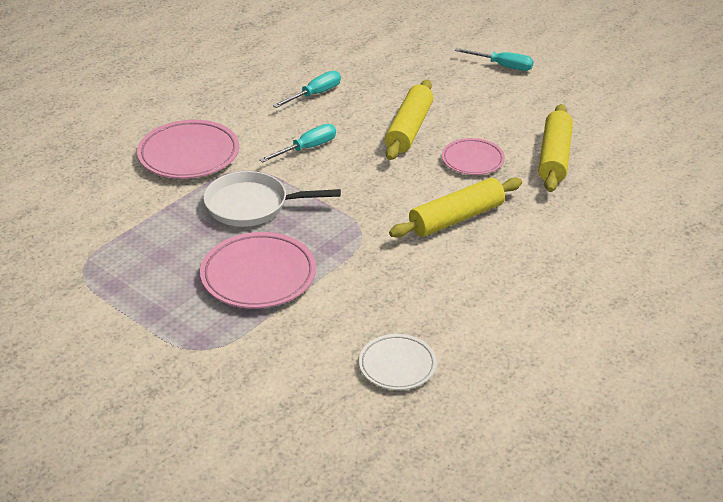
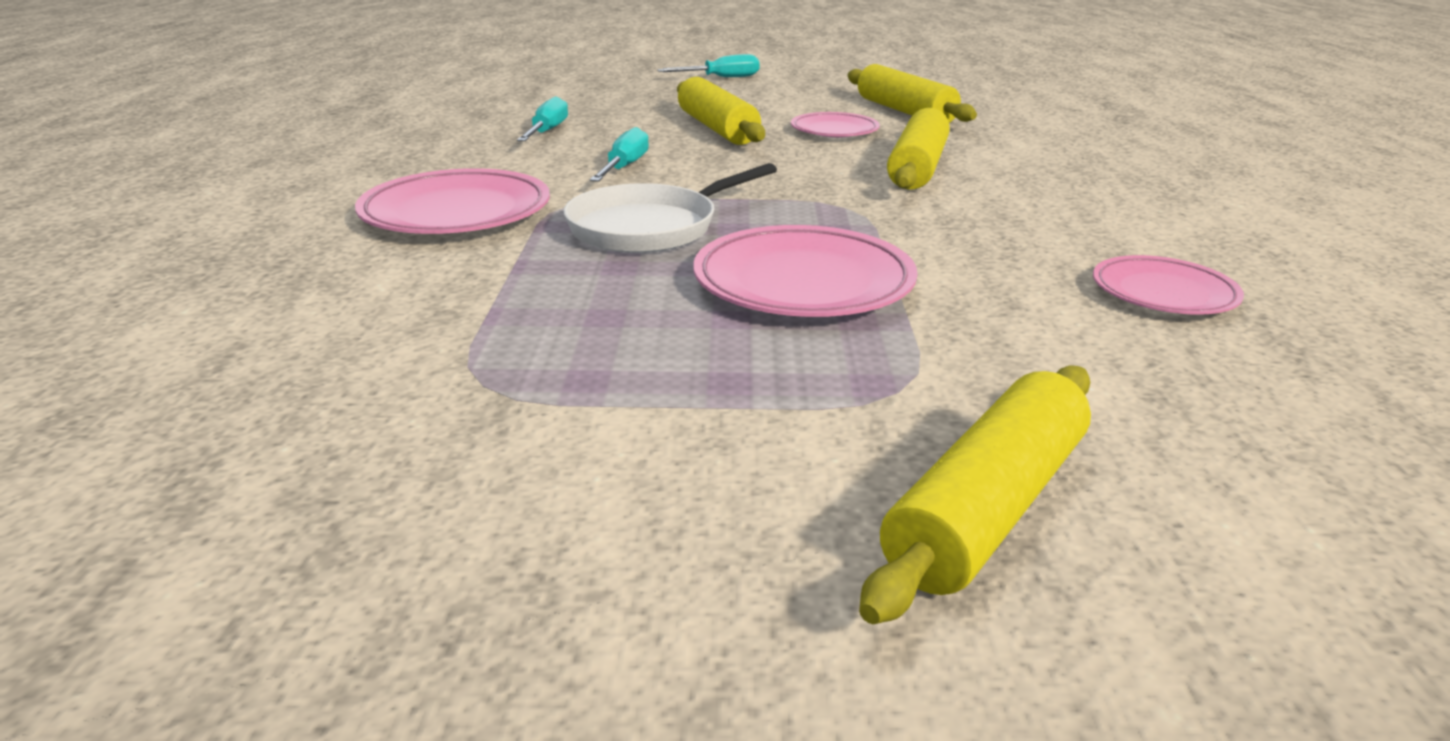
camera: 40 degrees left, 10 degrees down
white plate [359,334,437,390] -> pink plate [1093,255,1244,315]
none -> yellow rolling pin [859,365,1091,624]

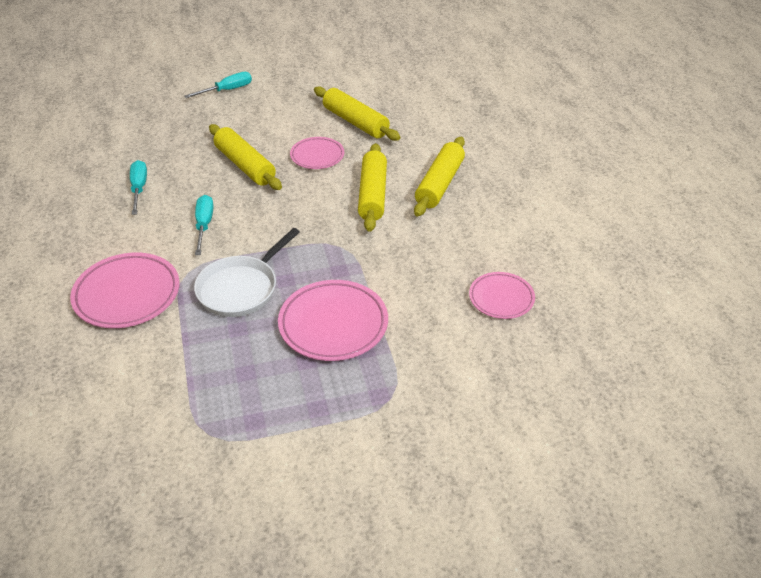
camera: 15 degrees left, 15 degrees up
yellow rolling pin [859,365,1091,624] -> yellow rolling pin moved to [414,137,465,217]

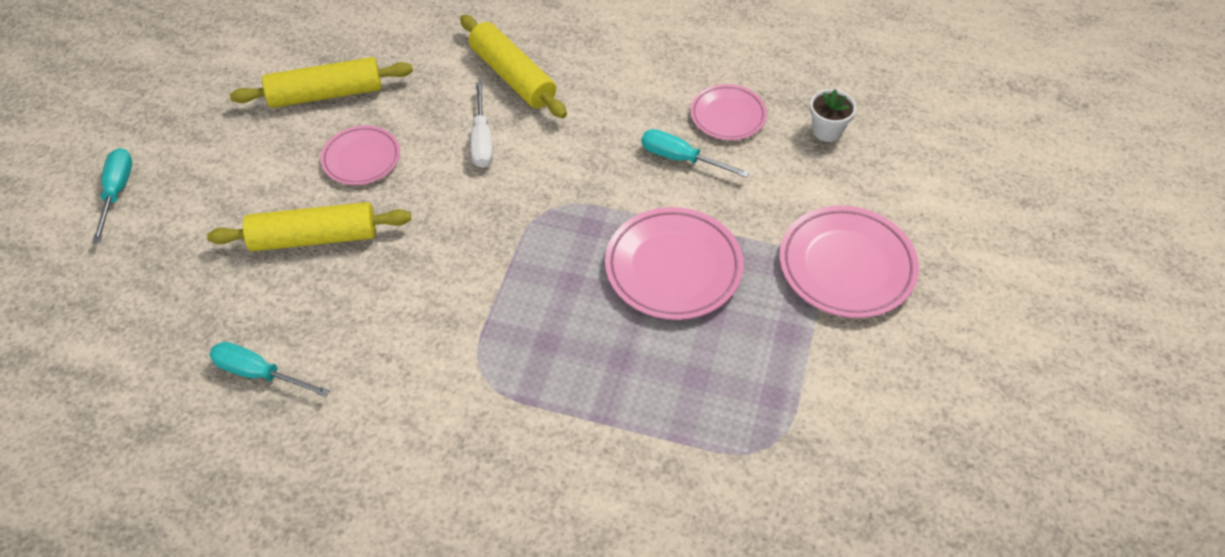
camera: 60 degrees left, 10 degrees up
pink plate [70,253,180,328] -> pink plate moved to [779,205,919,318]
white pan [194,228,300,317] -> none
turquoise screwdriver [195,195,213,255] -> turquoise screwdriver moved to [641,129,749,178]
yellow rolling pin [358,143,387,232] -> white screwdriver [471,82,493,168]
none -> white flower pot [810,89,856,142]

